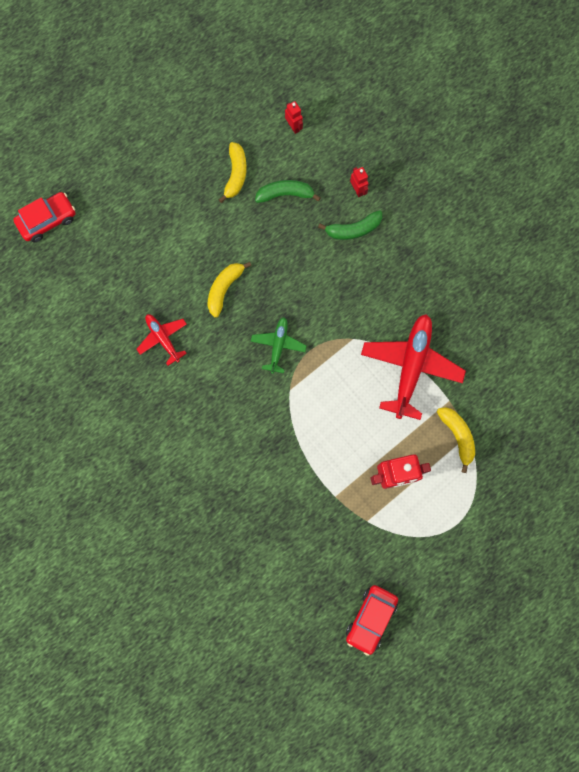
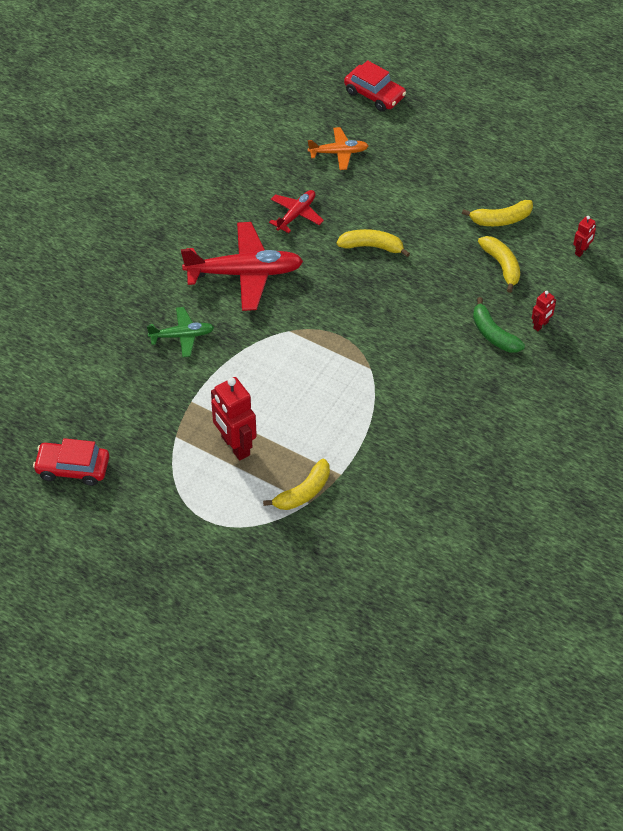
camera: 70 degrees right, 25 degrees down
green plane [251,317,307,374] -> green plane moved to [147,307,214,357]
green banana [255,180,321,203] -> yellow banana [478,236,520,293]
red plane [361,314,466,420] -> red plane moved to [181,222,303,311]
none -> orange plane [308,127,369,170]

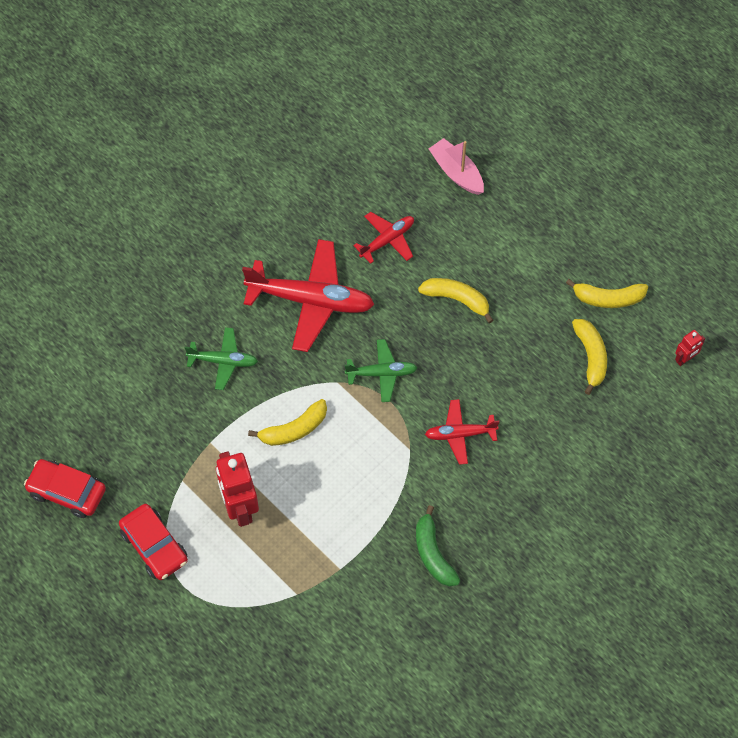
camera: 15 degrees right, 10 degrees up
yellow banana [263,459,330,510] -> yellow banana moved to [248,399,327,446]
orange plane [308,127,369,170] -> pink boat [428,138,484,195]
red car [344,60,406,112] -> red car moved to [119,504,188,580]
green banana [473,297,525,352] -> green banana moved to [416,505,460,586]
red robot [532,291,556,331] -> none
none -> green plane [345,339,417,402]
none -> red plane [425,399,499,465]

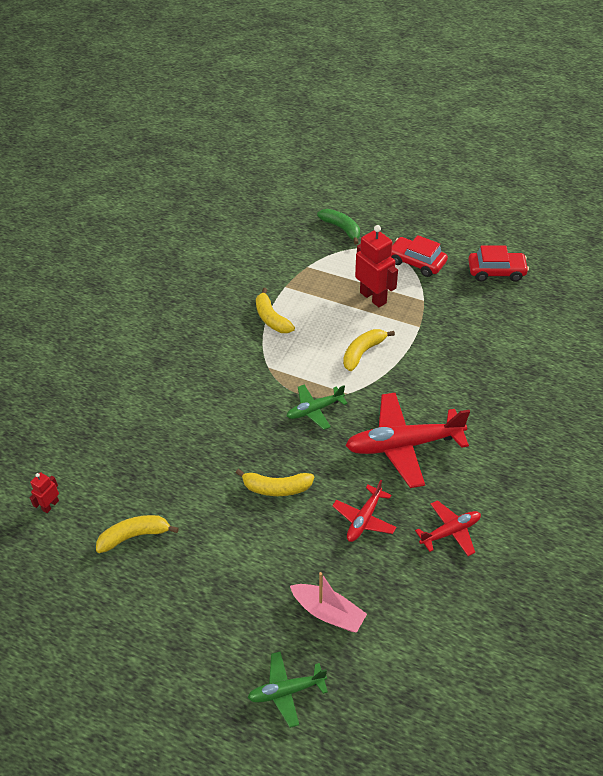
camera: 160 degrees right, 15 degrees down
green plane [185,327,258,390] -> green plane moved to [248,652,328,728]
green banana [416,505,460,586] -> green banana moved to [317,209,360,245]
red plane [425,399,499,465] -> red plane moved to [415,500,481,556]
yellow banana [572,319,607,395] -> yellow banana moved to [256,288,295,333]

